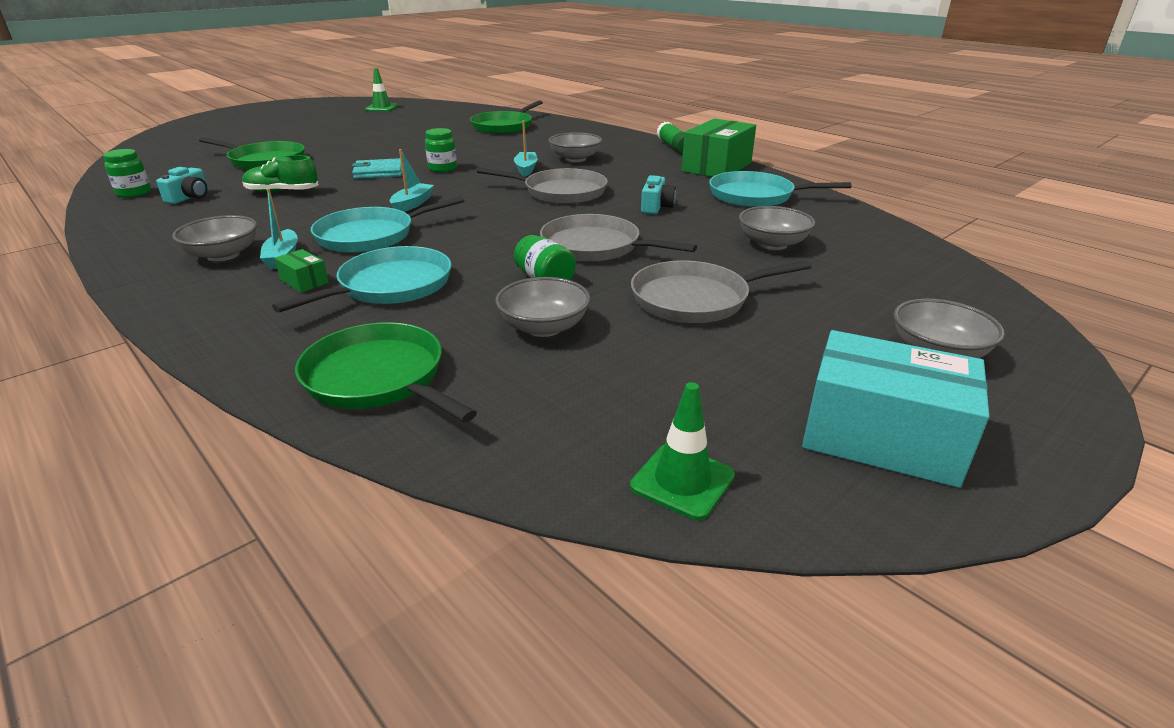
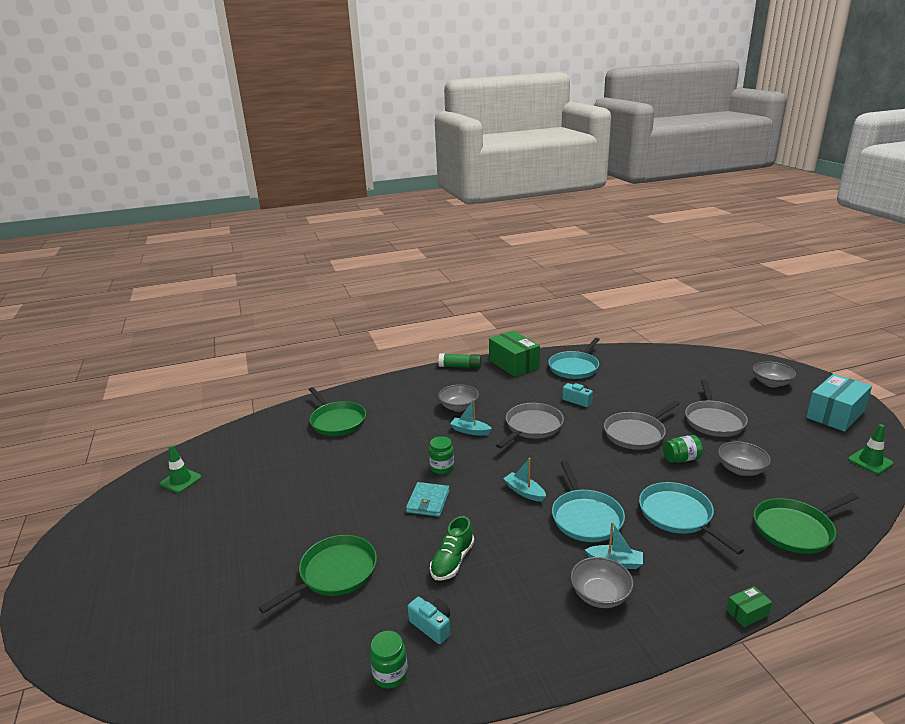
camera: 65 degrees left, 5 degrees down
green box [275,249,329,293] -> green box moved to [727,586,772,627]
grey bowl [739,206,815,250] -> none

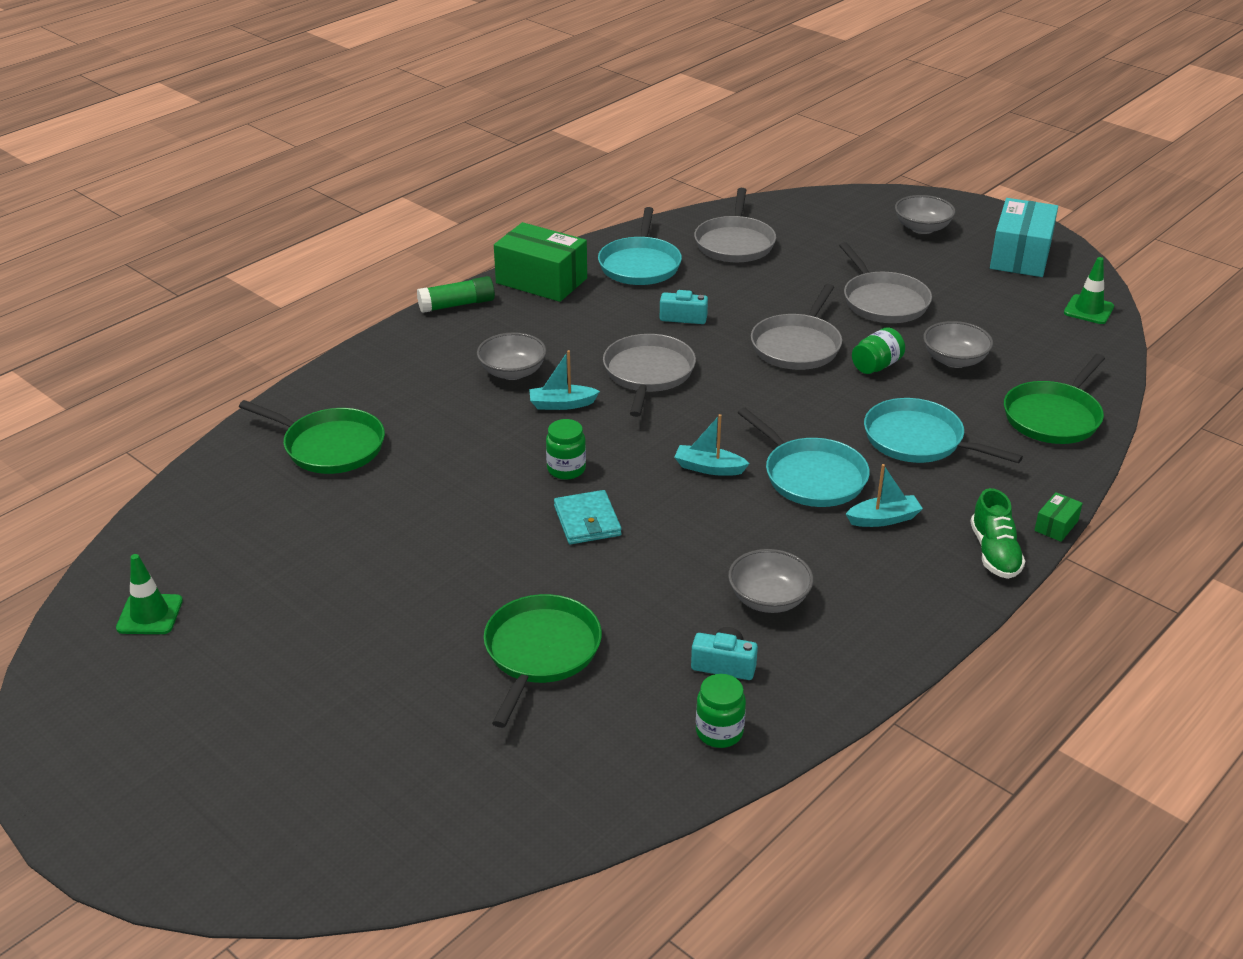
camera: 30 degrees left, 10 degrees up
green shoe [430,516,474,581] -> green shoe moved to [970,488,1026,579]
grey bowl [570,557,634,608] -> grey bowl moved to [728,549,814,613]
none -> grey pan [694,188,776,262]

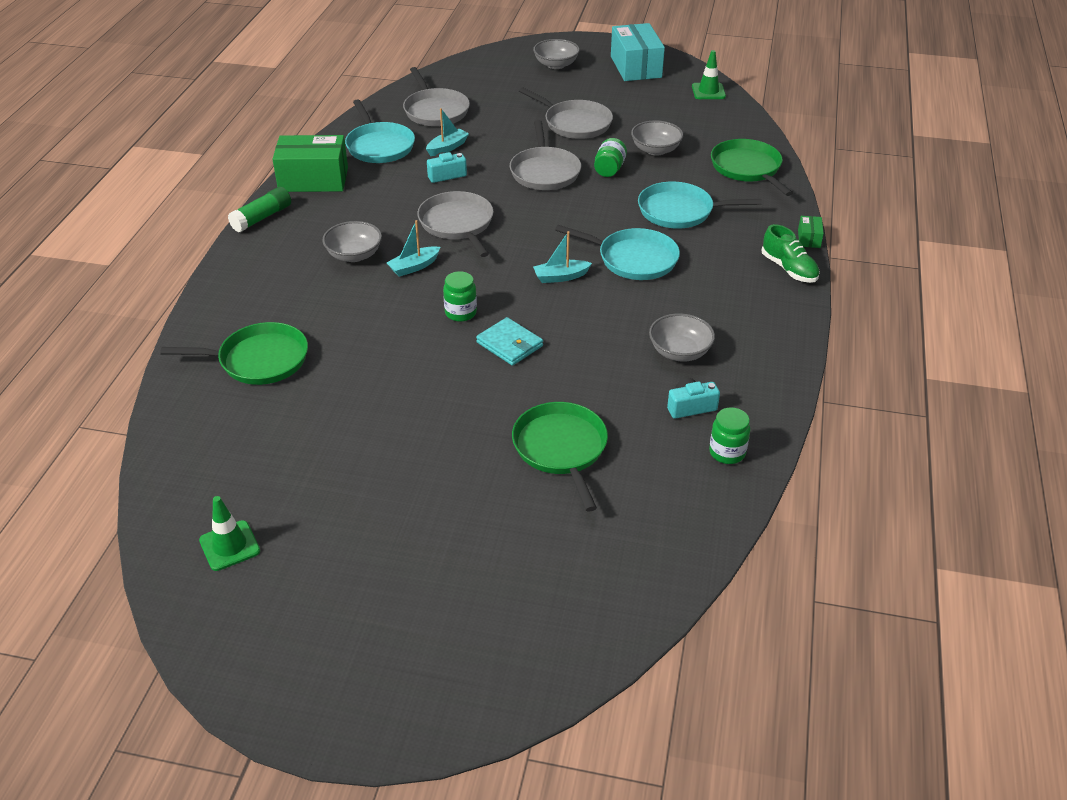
camera: 30 degrees left, 5 degrees up
turquoise boat [846,464,923,527] -> turquoise boat moved to [426,108,469,156]
green pan [1004,354,1105,444] -> green pan turned 150 degrees clockwise [711,139,793,196]

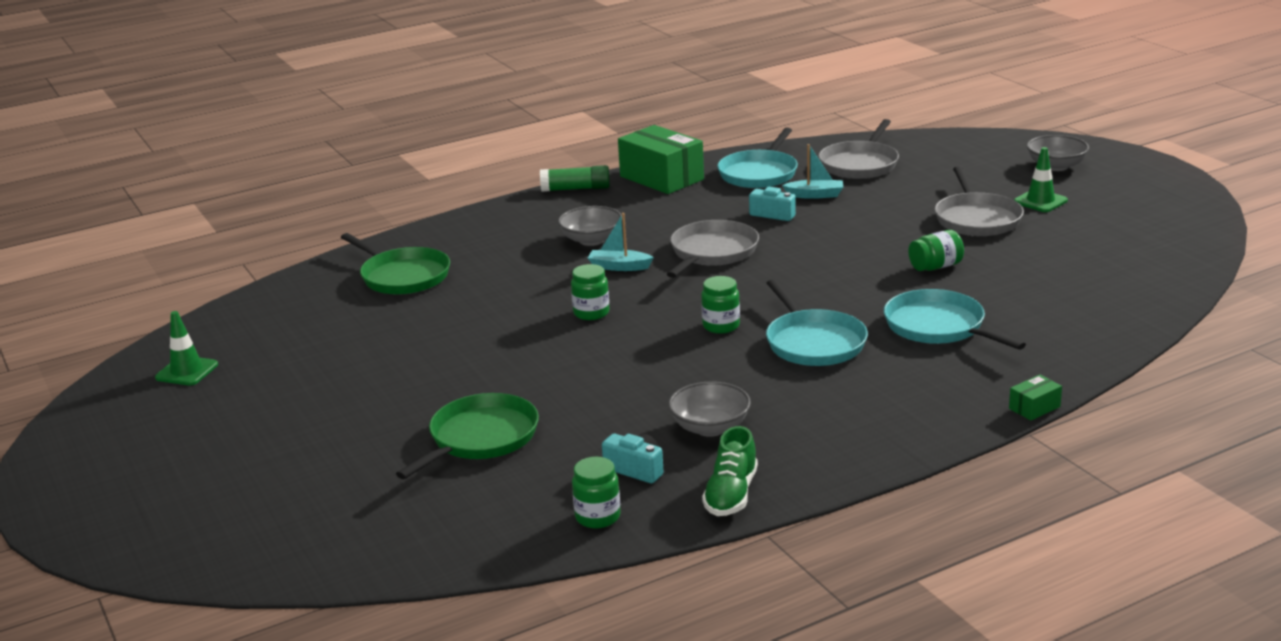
camera: 50 degrees right, 15 degrees down
turquoise wallet [476,317,543,366] -> none
grey pan [510,120,581,190] -> none
turquoise boat [533,231,592,283] -> green jar [701,276,740,334]
turquoise box [611,23,665,81] -> none
grey bowl [631,120,683,156] -> none
green traffic cone [692,50,726,99] -> green traffic cone moved to [1014,147,1068,212]
green pan [711,139,793,196] -> none
green shoe [761,224,820,283] -> green shoe moved to [702,426,758,516]

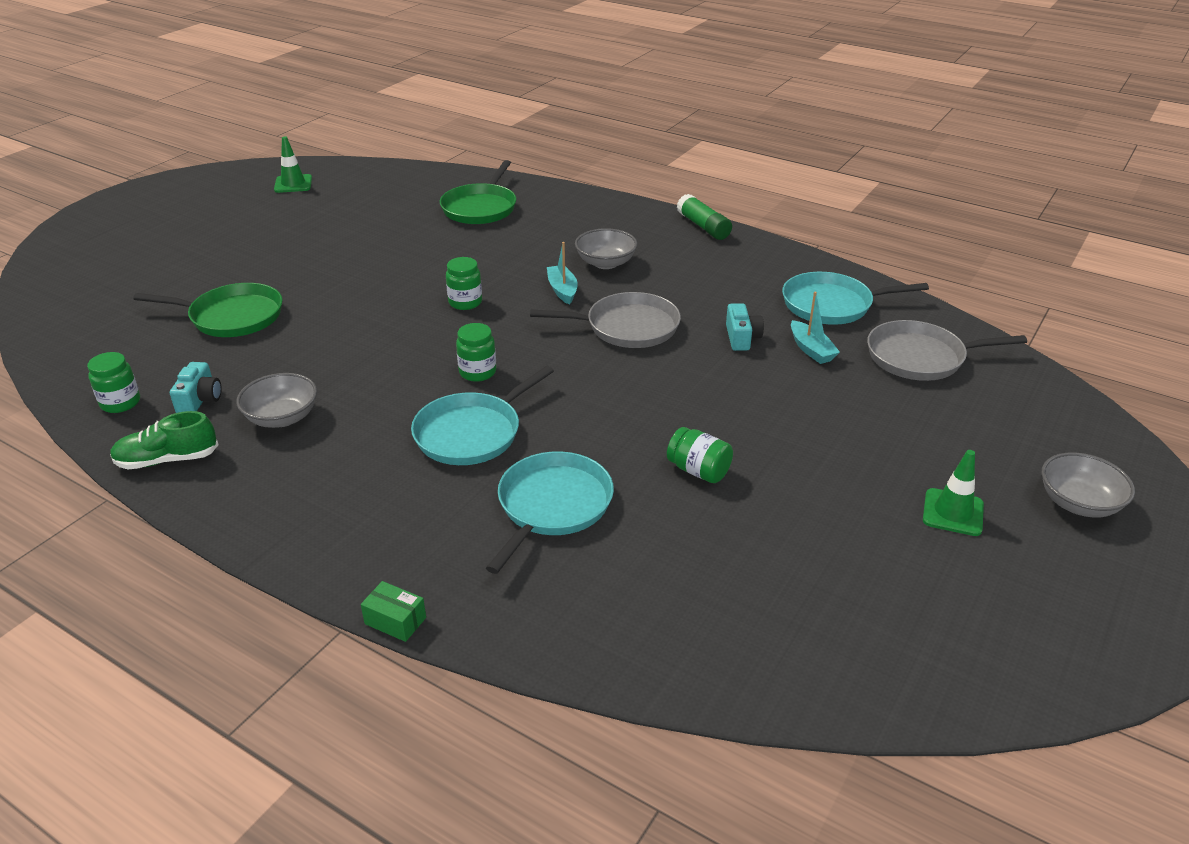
camera: 60 degrees right, 10 degrees up
green box [618,125,704,194] -> none
grey pan [935,166,1024,236] -> none

